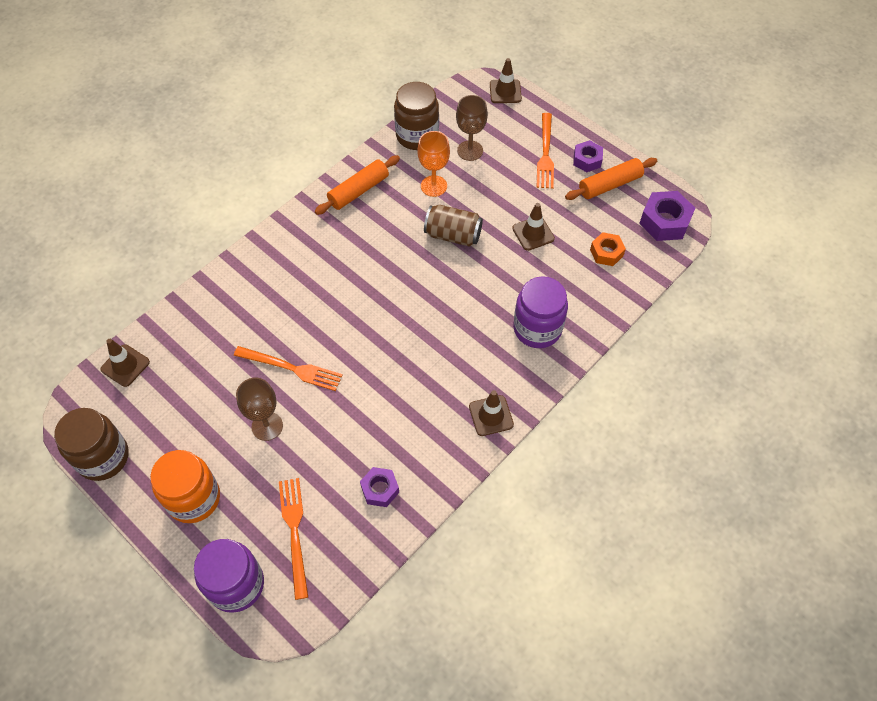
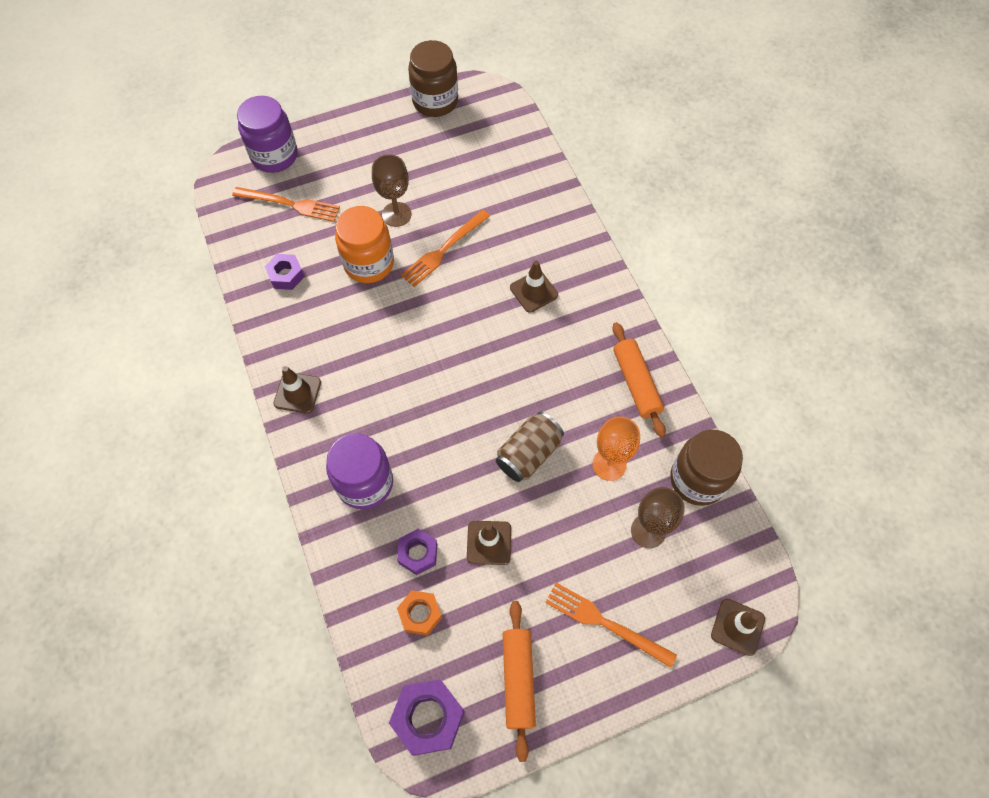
camera: 115 degrees right, 5 degrees up
brown traffic cone [101,339,150,387] -> brown traffic cone moved to [510,260,558,313]
orange jar [150,450,220,523] -> orange jar moved to [335,206,394,283]
purple nut [573,140,603,172] -> purple nut moved to [397,529,437,575]

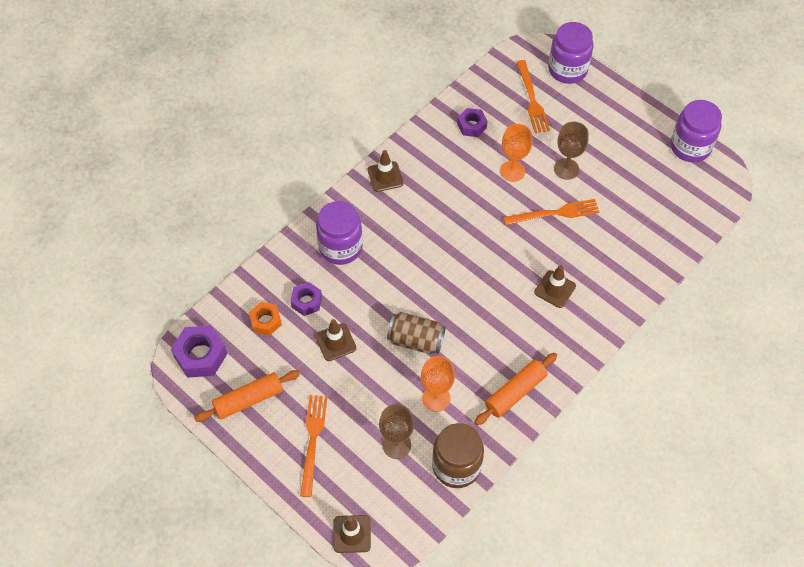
camera: 65 degrees right, 5 degrees down
orange jar [335,206,394,283] -> orange goblet [500,124,533,182]
orange fork [401,210,490,287] -> orange fork turned 150 degrees clockwise [503,199,599,225]
brown jar [408,40,458,117] -> purple jar [671,100,722,163]

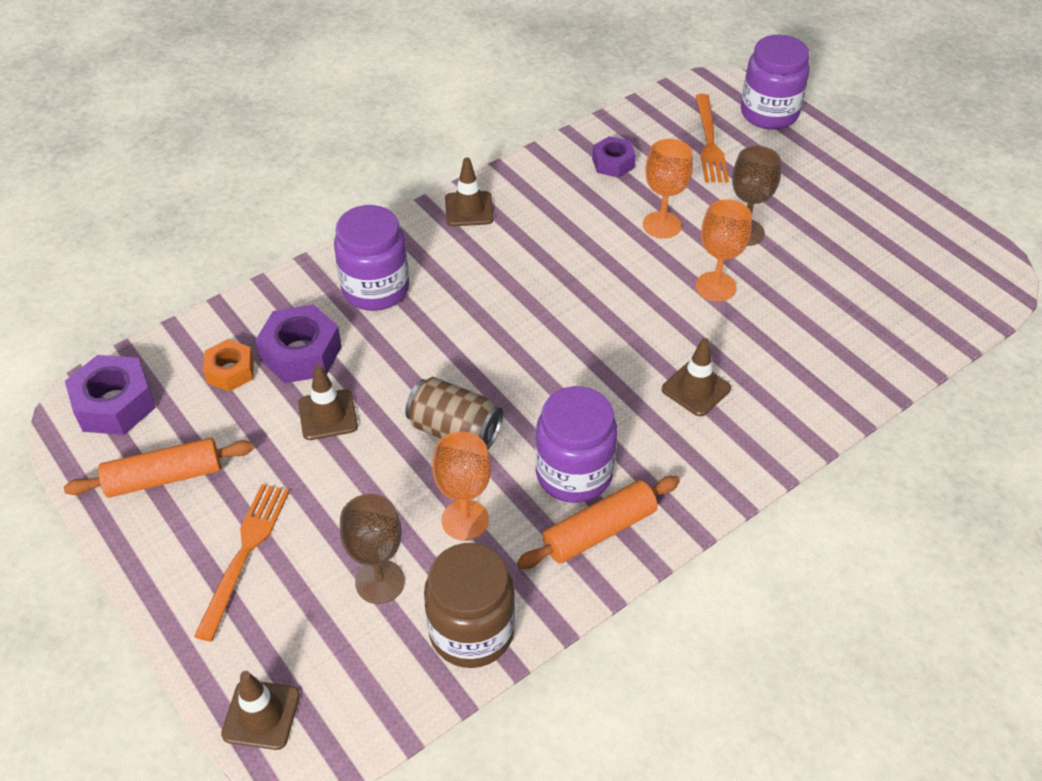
camera: 10 degrees right, 10 degrees down
purple nut [290,282,322,316] -> purple nut [256,304,342,383], size x1.58
orange fork [503,199,599,225] -> orange goblet [696,199,752,302]
purple jar [671,100,722,163] -> purple jar moved to [535,386,618,503]

